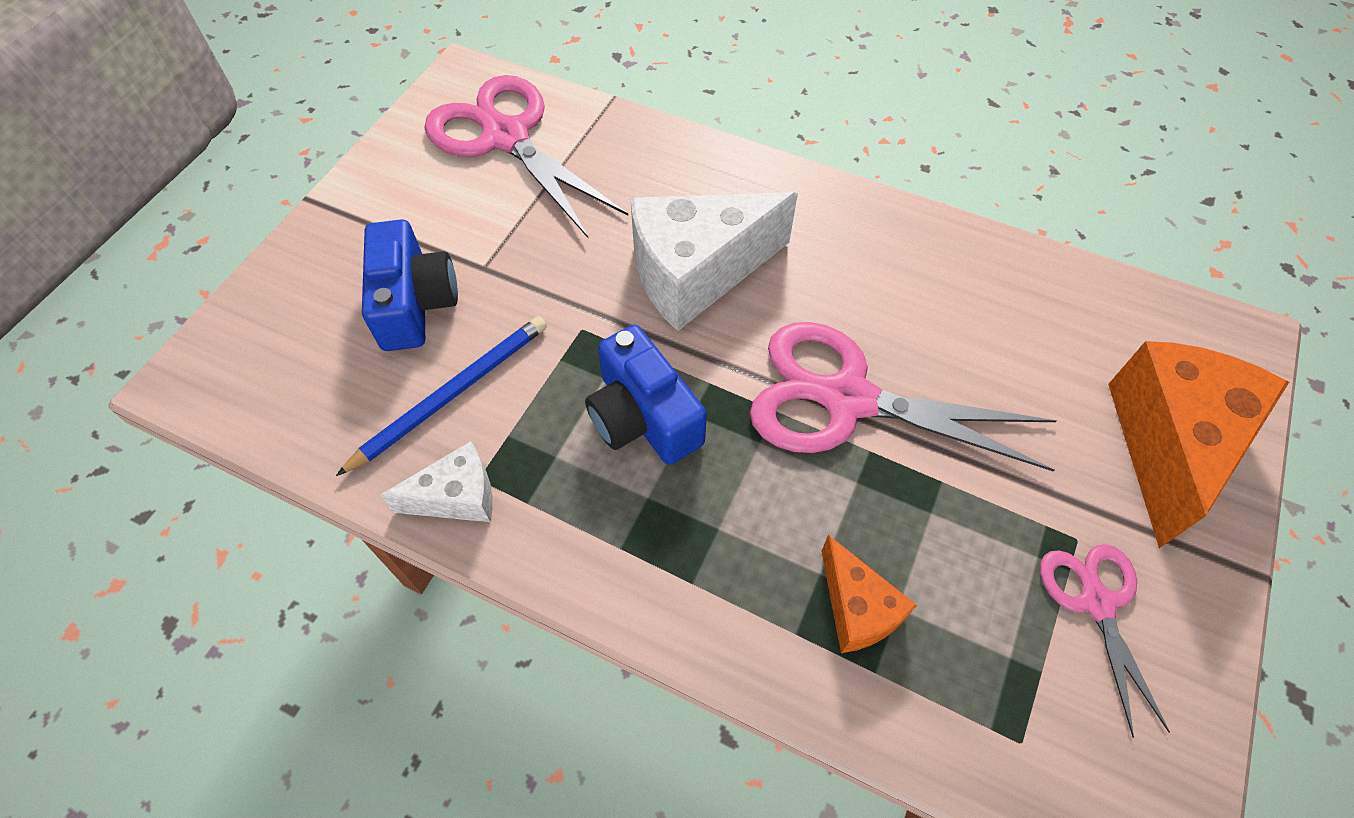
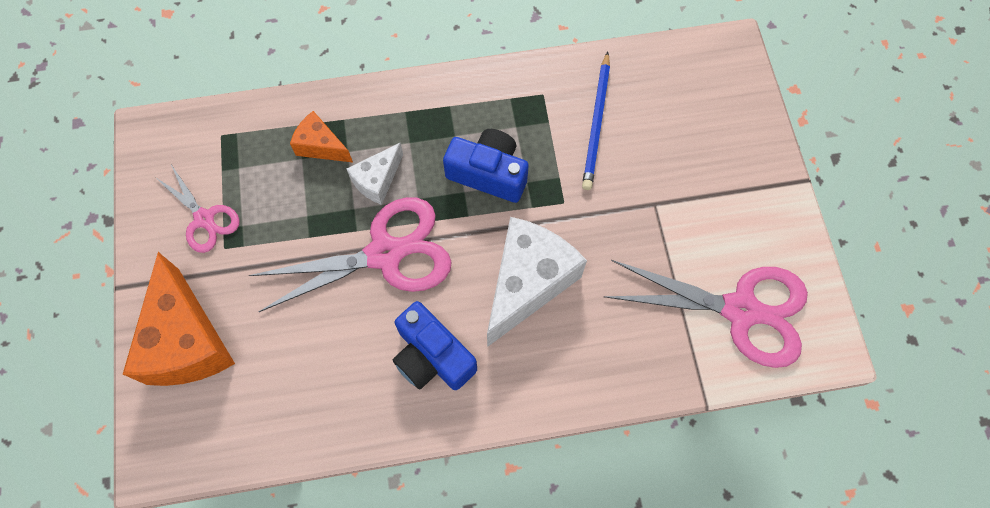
camera: 145 degrees right, 10 degrees up
blue camera [362,219,458,351] -> blue camera moved to [393,301,477,390]
white cheese [380,441,493,522] -> white cheese moved to [347,143,403,205]

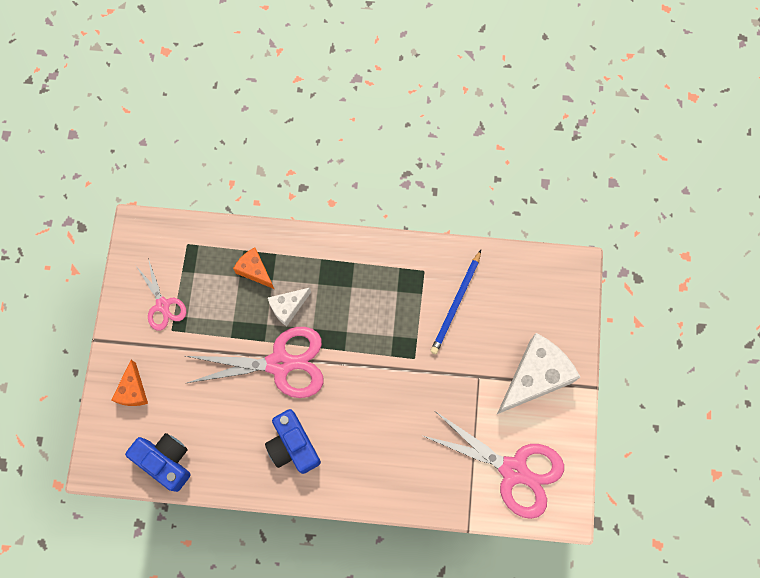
camera: 15 degrees right, 5 degrees up
orange cheese [123,252,235,386] -> orange cheese [112,360,148,406], size x0.52
blue camera [443,129,529,203] -> blue camera moved to [125,433,191,492]
white cheese [487,217,587,347] -> white cheese moved to [497,333,580,414]

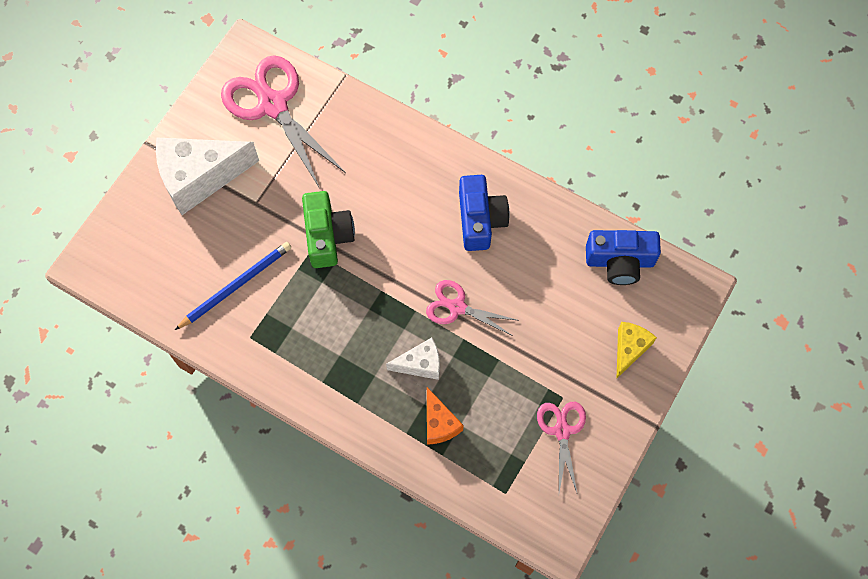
camera: 155 degrees left, 5 degrees down
orange cheese [112,360,148,406] -> yellow cheese [616,322,657,379]
blue camera [125,433,191,492] -> blue camera turned 60 degrees counterclockwise [586,230,661,285]
pink scissors [186,327,324,398] -> pink scissors [426,280,519,336], size x0.55
none -> green camera [302,191,355,268]

